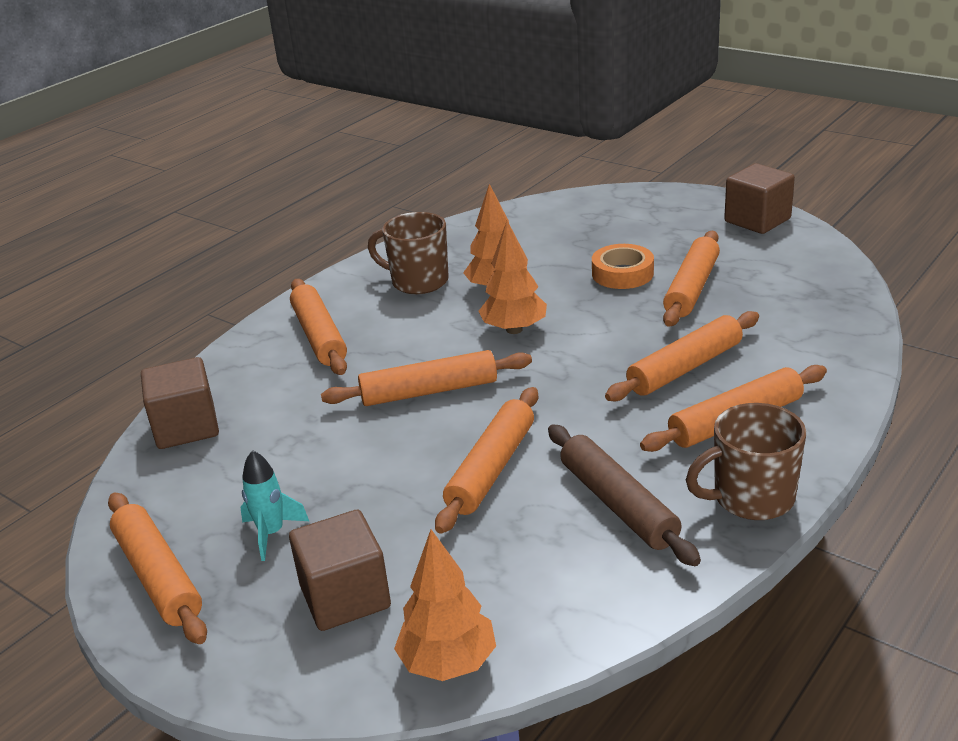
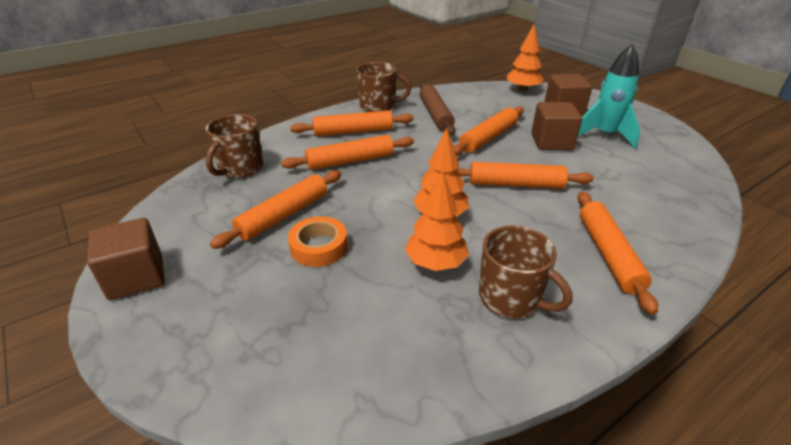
camera: 165 degrees left, 5 degrees up
orange rolling pin [108,492,207,644] -> none
brown cube [141,357,219,449] -> brown cube moved to [531,102,582,150]
turquoise rocket [240,450,309,561] -> turquoise rocket [578,44,640,149], size x1.72
none -> brown mug [205,114,263,178]

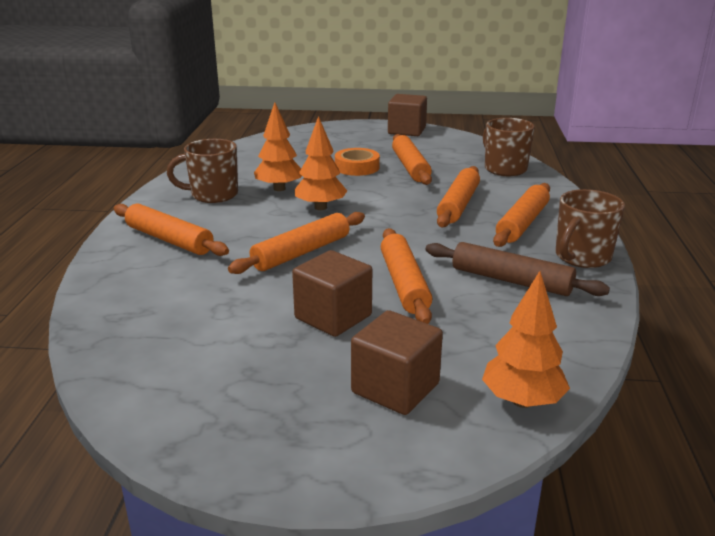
camera: 130 degrees right, 10 degrees down
turquoise rocket [578,44,640,149] -> none

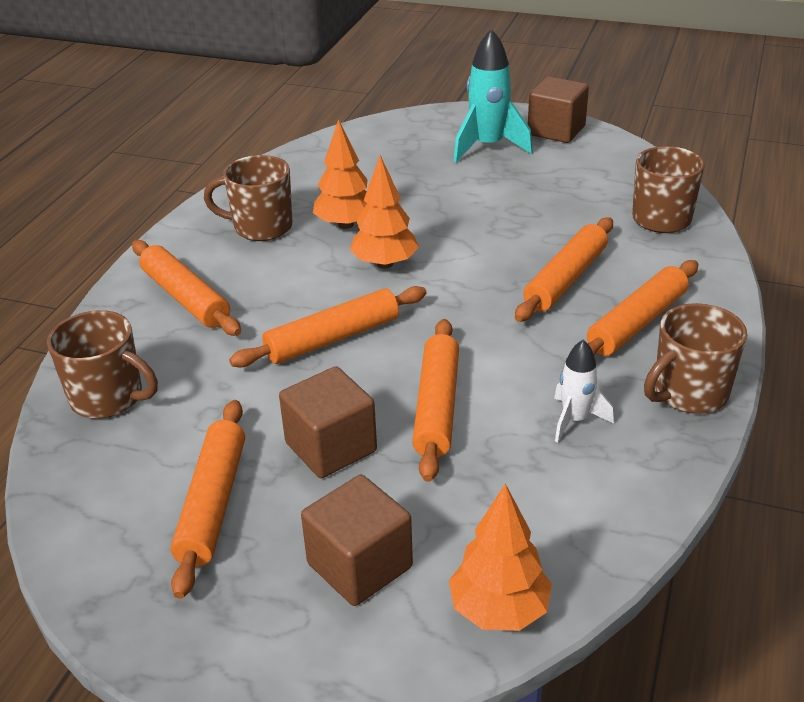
camera: 15 degrees right, 10 degrees up
orange tape [335,148,380,176] -> none
orange rolling pin [392,134,432,185] -> orange rolling pin moved to [171,400,245,599]
brown rolling pin [425,242,610,296] -> white rocket [554,340,614,443]
none -> brown mug [47,310,158,419]
none -> turquoise rocket [453,29,533,162]

